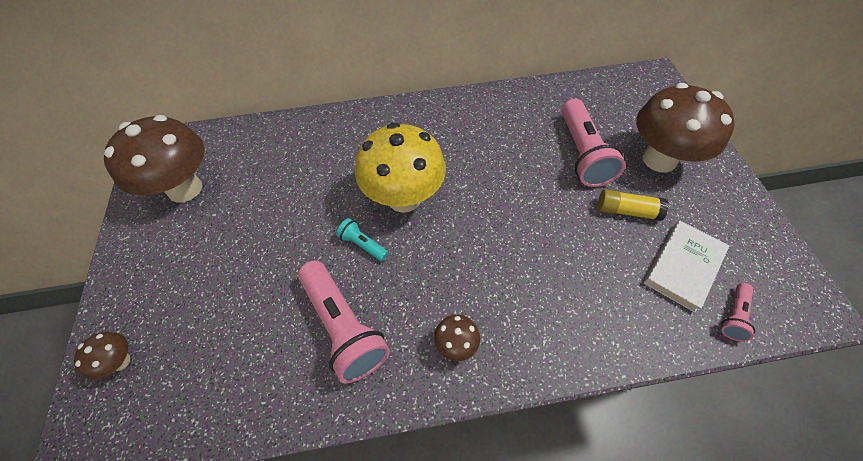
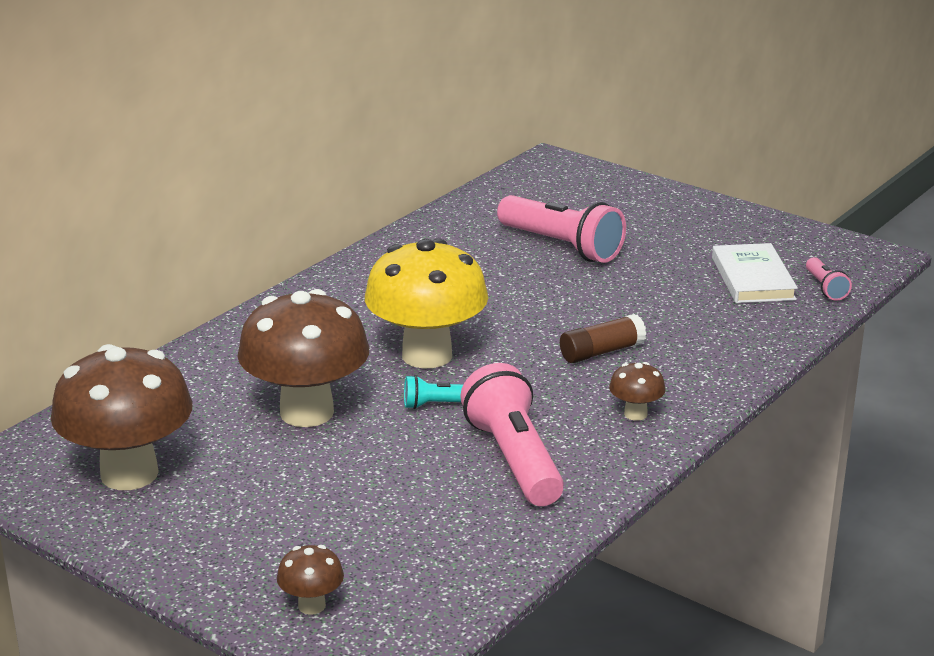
camera: 45 degrees left, 30 degrees down
pink flashlight [298,261,390,383] -> pink flashlight turned 120 degrees counterclockwise [460,363,564,506]
yellow glue stick [598,189,669,221] -> none
brown mushroom [636,83,735,173] -> brown mushroom moved to [238,289,369,427]
none -> brown glue stick [560,314,646,363]

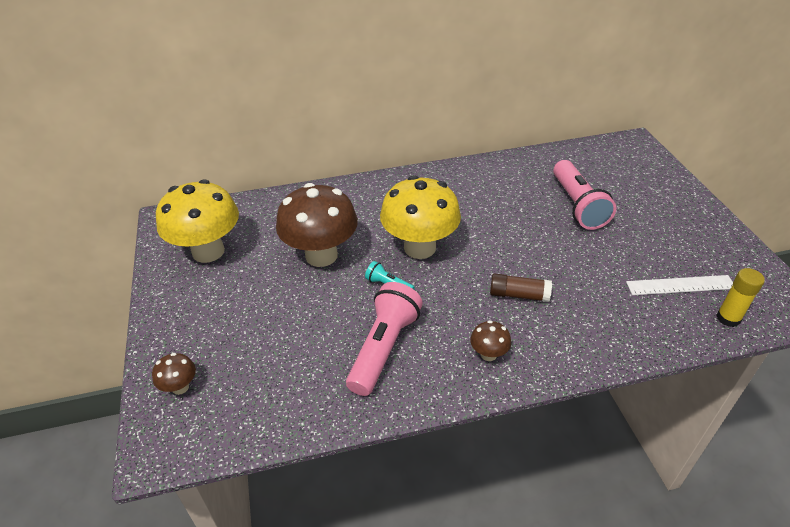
camera: 40 degrees right, 15 degrees up
brown mushroom [51,344,193,490] -> yellow mushroom [156,179,239,263]
white book [712,243,798,303] -> white ruler [626,275,733,295]
pink flashlight [806,257,852,301] -> yellow glue stick [716,268,765,327]

